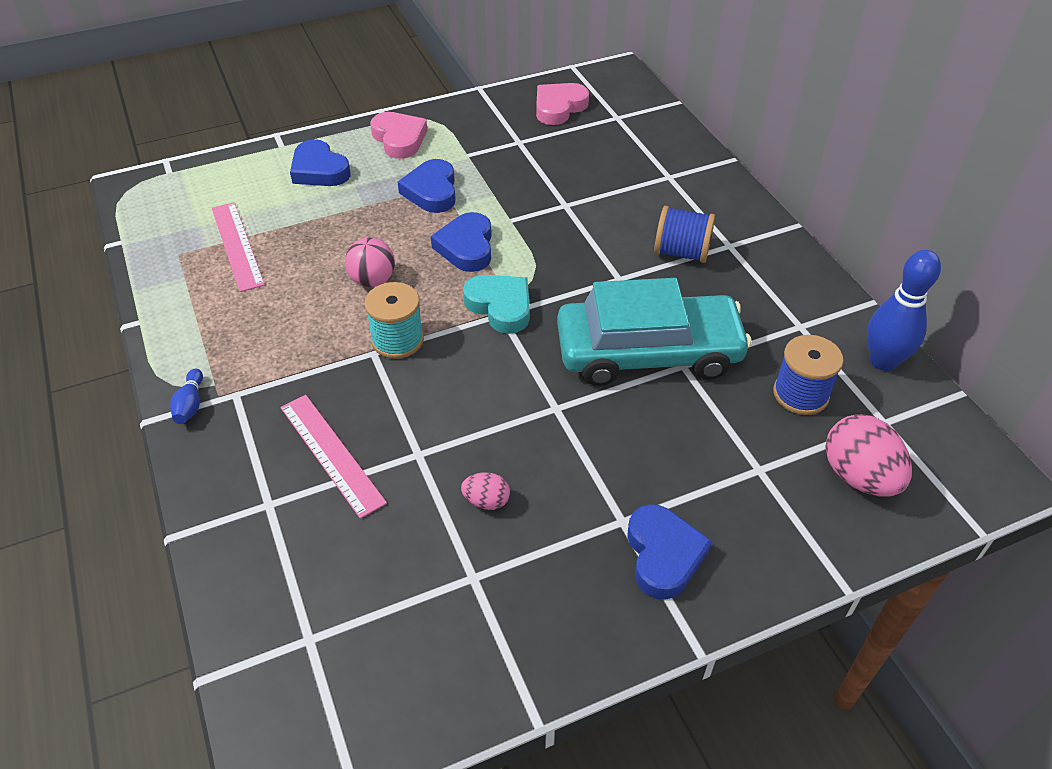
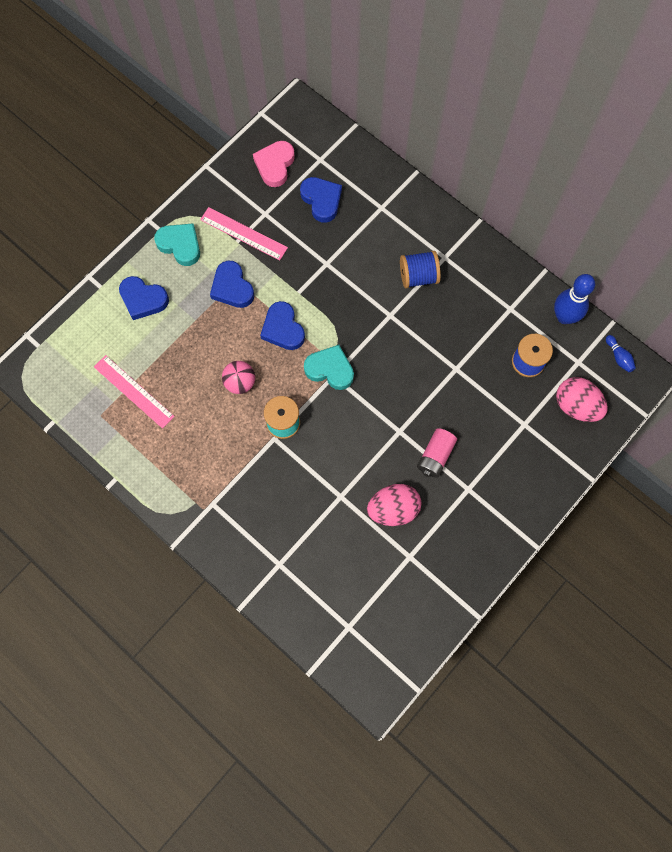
camera: 25 degrees left, 25 degrees up
blue bowling pin [170,369,203,424] -> blue bowling pin moved to [606,335,636,372]
pink ruler [280,395,387,519] -> pink ruler moved to [200,207,288,261]
pink heart [370,112,427,159] -> turquoise heart [154,223,200,266]
pink egg [461,473,510,510] -> pink egg [367,484,421,526], size x1.93
turquoise car [557,278,752,386] -> none
blue heart [627,504,712,600] -> blue heart moved to [300,177,342,223]
none -> pink battery [417,428,457,478]

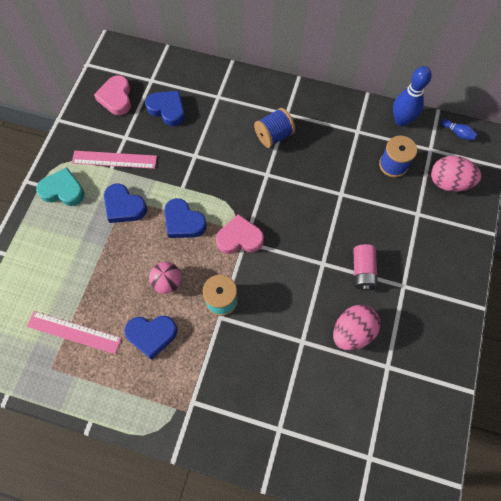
camera: 25 degrees left, 5 degrees down
blue heart [119,276,169,320] -> blue heart moved to [124,316,178,360]
turquoise heart [304,345,354,390] -> pink heart [216,214,264,254]

